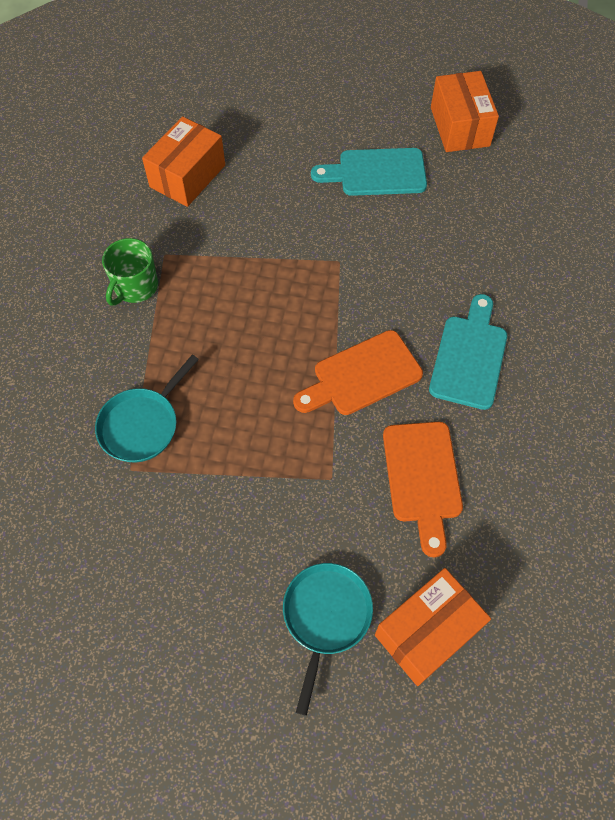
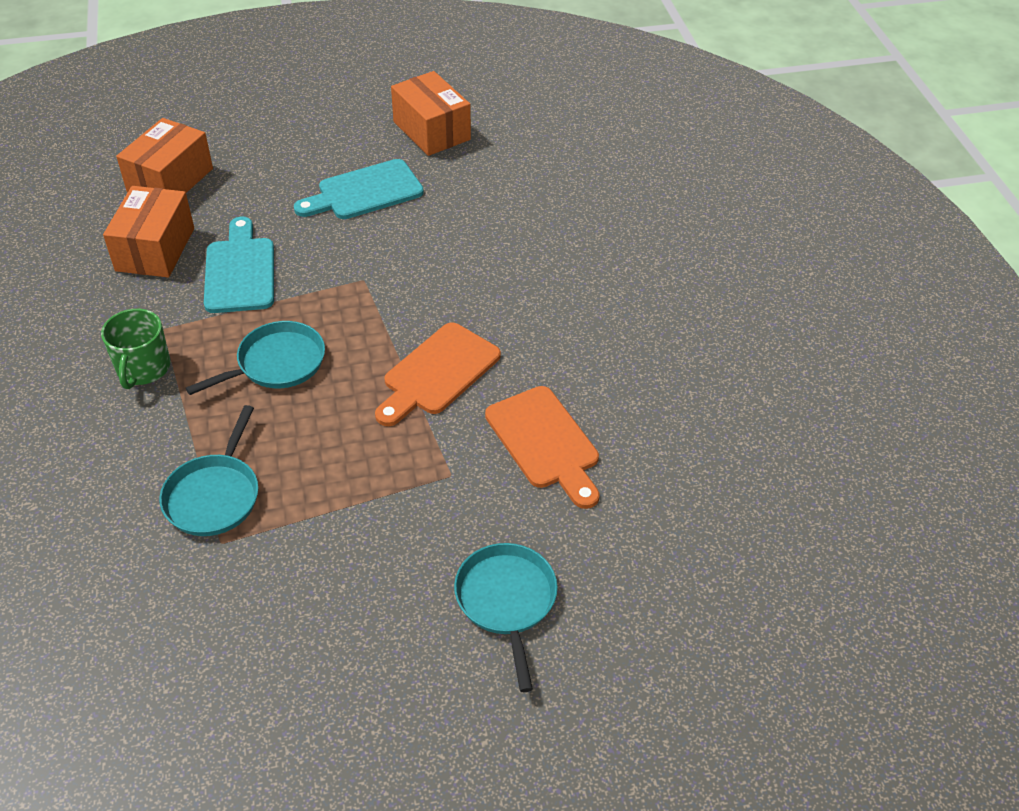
camera: 25 degrees left, 15 degrees down
orange box [375,568,491,686] -> orange box moved to [116,118,213,193]
turquoise cutting board [429,294,507,410] -> turquoise cutting board moved to [204,217,274,313]
none -> turquoise pan [186,321,325,395]

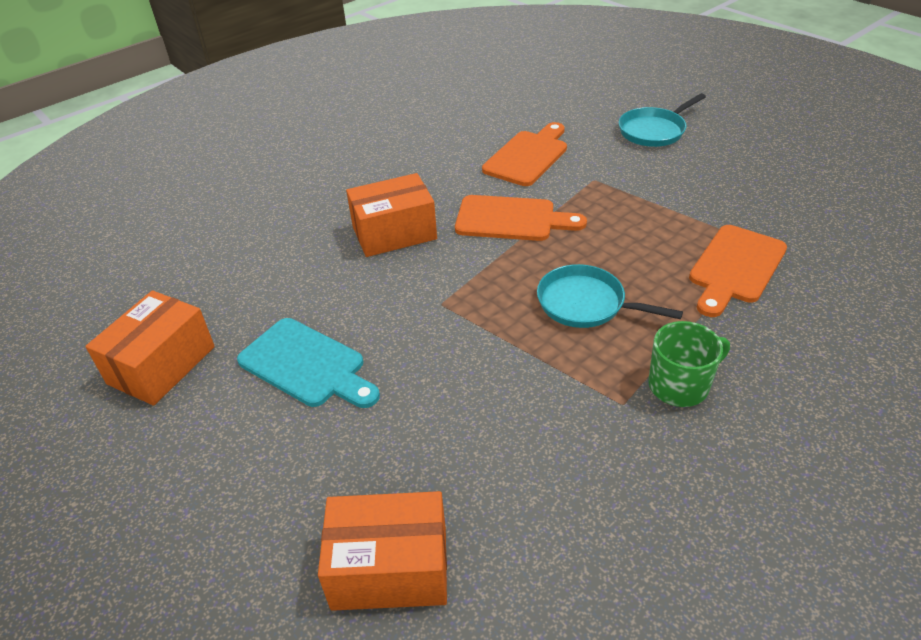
camera: 115 degrees left, 5 degrees down
orange box [103,186,194,278] -> orange box moved to [346,173,437,257]
turquoise pan [159,405,258,536] -> orange cutting board [689,225,787,317]
turquoise cutting board [204,217,274,313] -> none

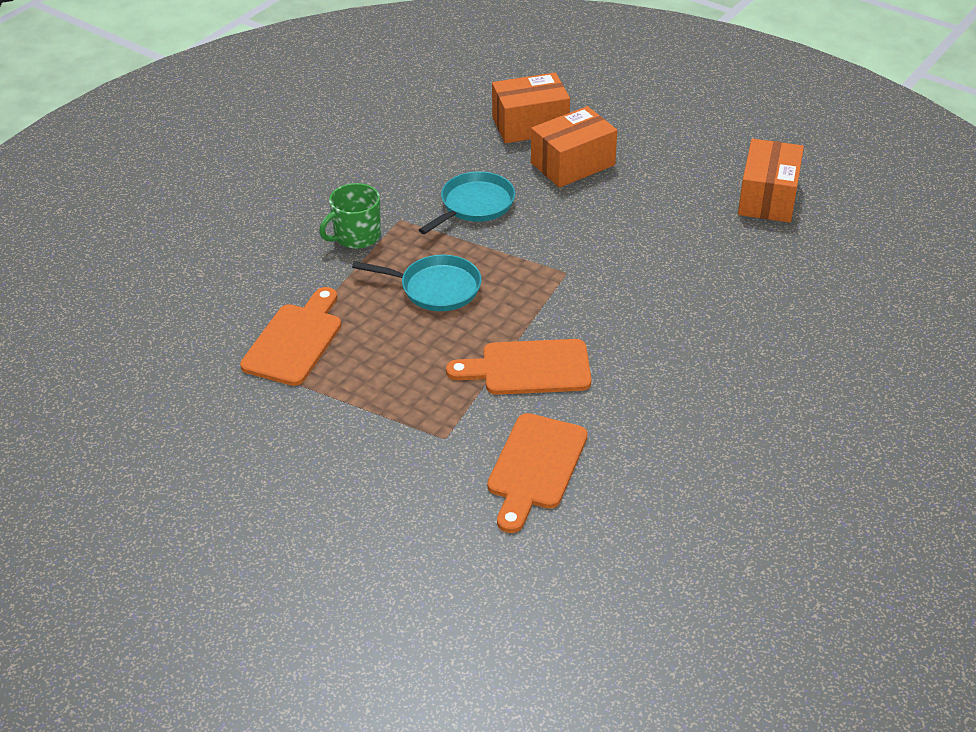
camera: 165 degrees right, 0 degrees up
turquoise cutting board [237,318,380,408] -> none
orange box [346,173,437,257] -> orange box moved to [531,106,617,188]
turquoise pan [619,93,706,147] -> turquoise pan moved to [419,171,515,234]

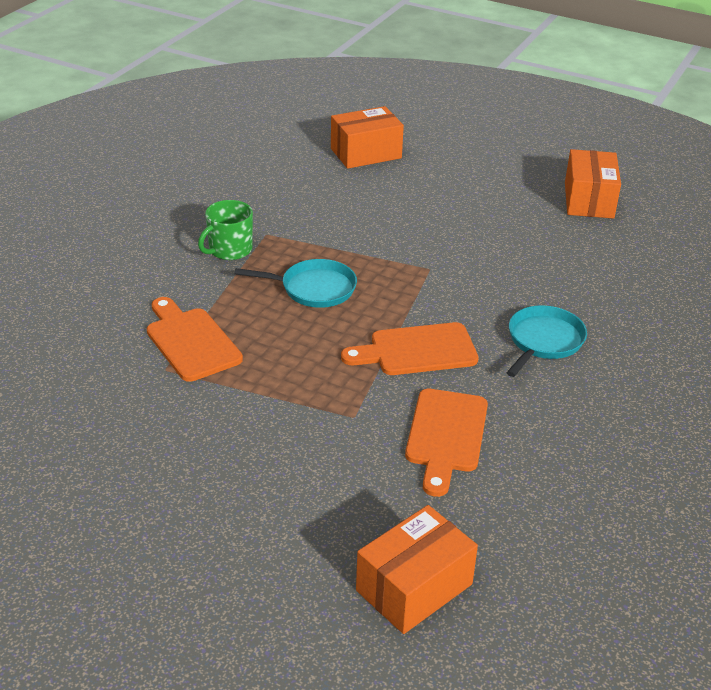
camera: 10 degrees left, 5 degrees down
orange cutting board [240,287,341,386] -> orange cutting board turned 45 degrees counterclockwise [147,297,243,382]
turquoise pan [419,171,515,234] -> turquoise pan moved to [506,305,587,377]
orange box [531,106,617,188] -> orange box moved to [356,505,478,634]

